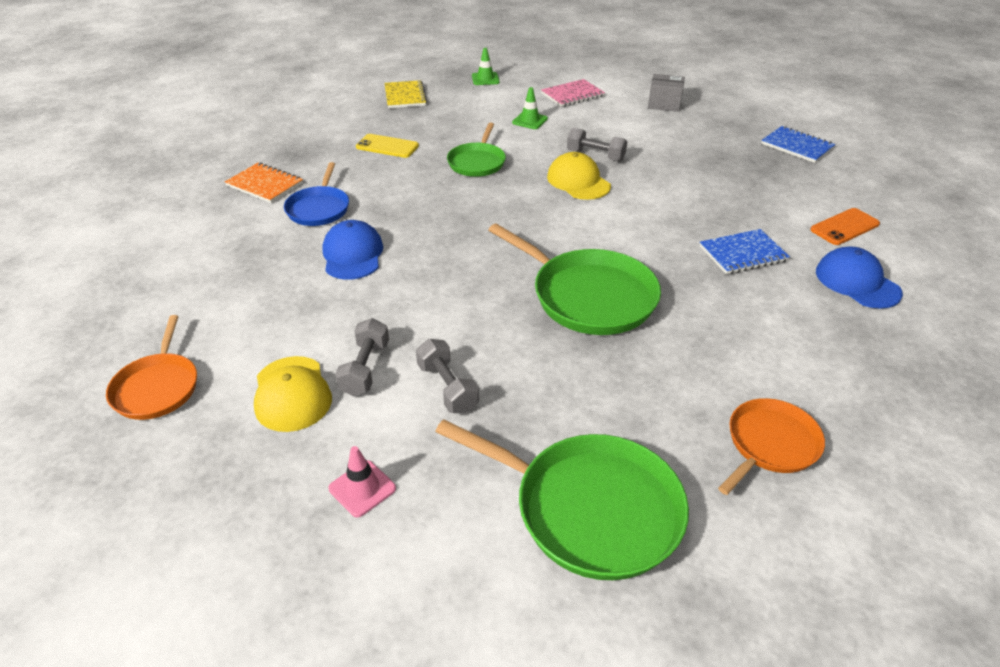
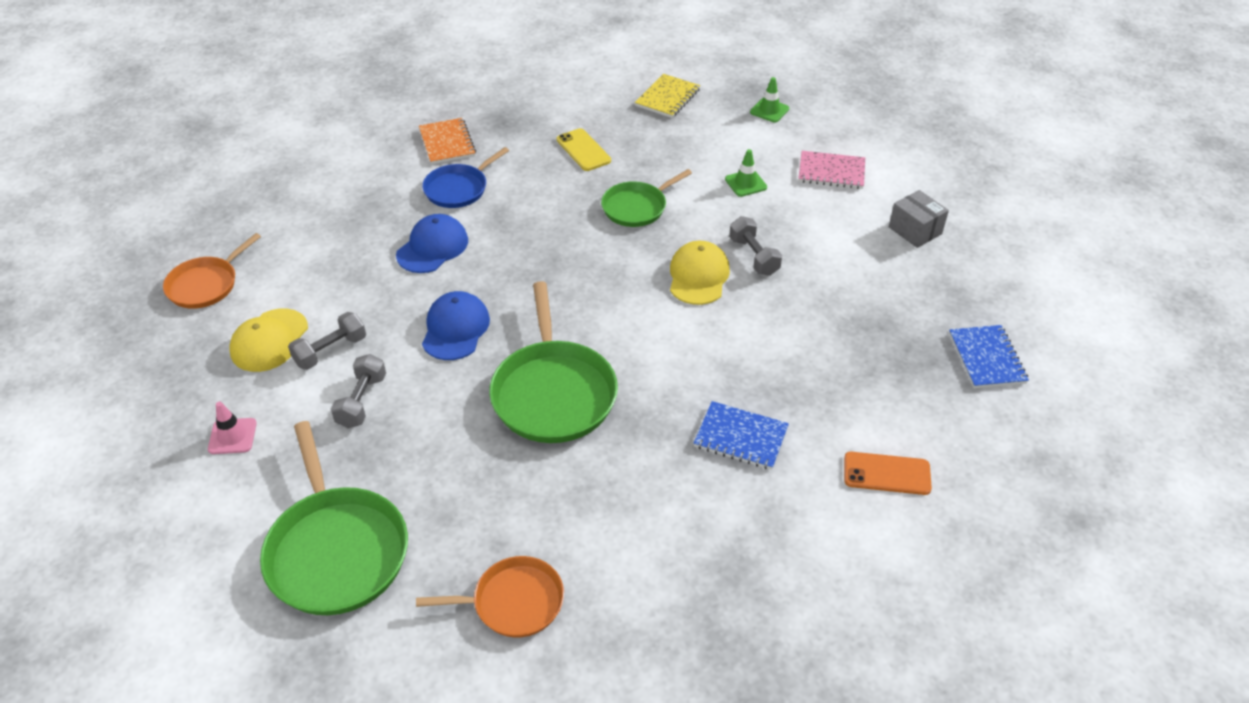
camera: 40 degrees right, 5 degrees up
blue cap [816,247,903,309] -> blue cap moved to [422,291,490,360]

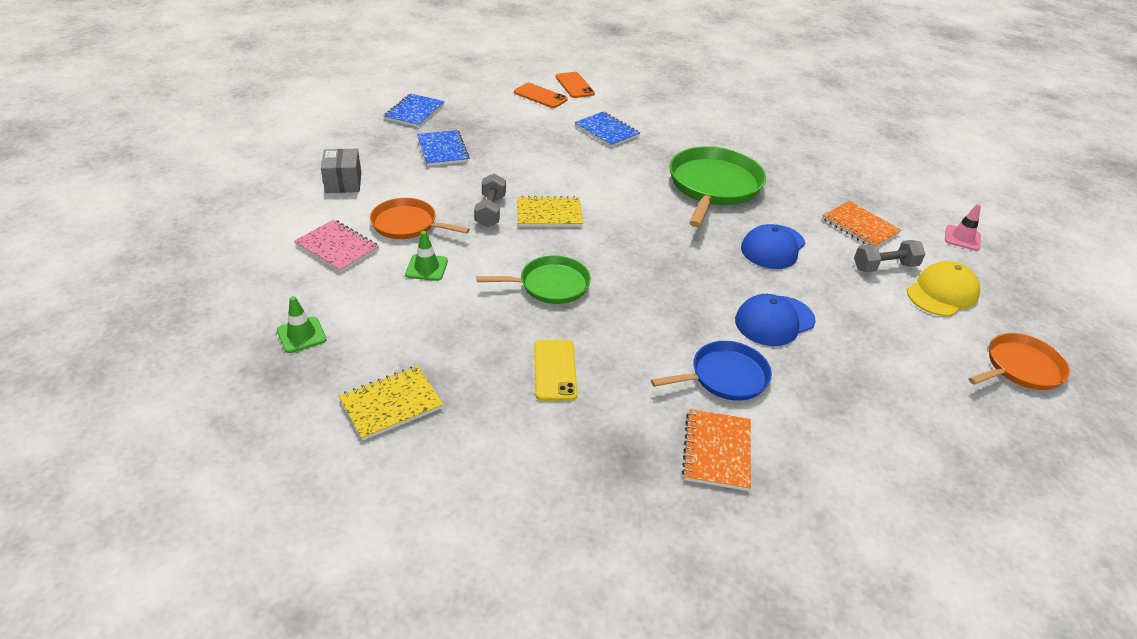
camera: 155 degrees left, 5 degrees down
green pan [260,421,408,615] -> none
grey dumbbell [331,354,386,428] -> orange notebook [822,201,902,247]
orange pan [416,556,564,638] -> orange pan moved to [370,198,470,239]
yellow cap [670,241,730,305] -> yellow notebook [517,196,583,227]
none -> blue notebook [417,130,470,166]
none -> orange phone [556,72,595,98]

